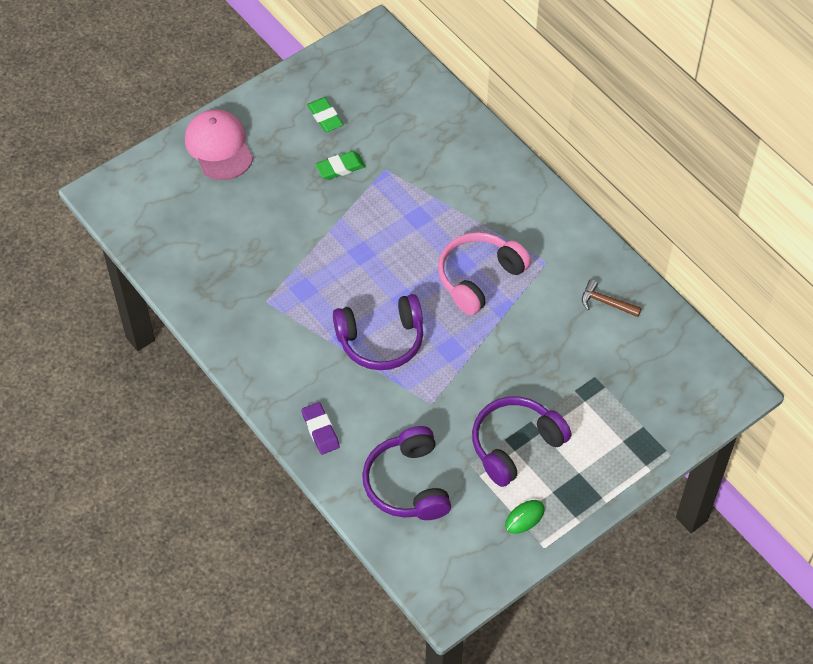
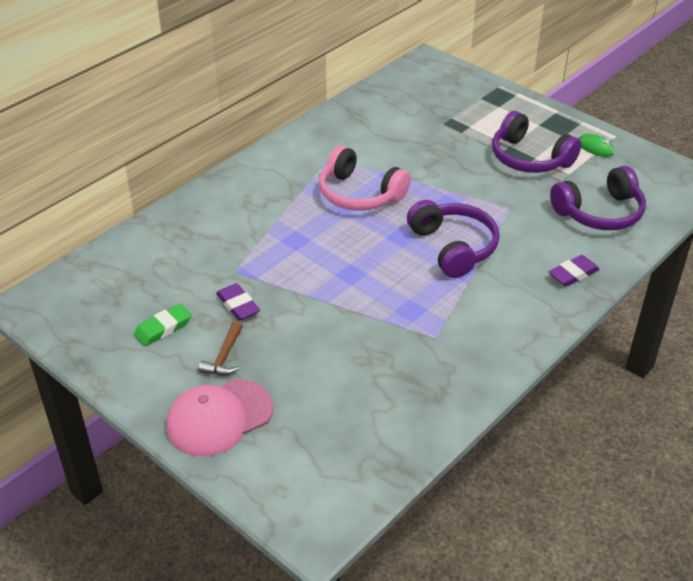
camera: 100 degrees left, 15 degrees down
green eraser [315,151,366,180] -> purple eraser [216,283,260,321]
brown hammer [582,279,642,317] -> brown hammer moved to [198,321,243,375]

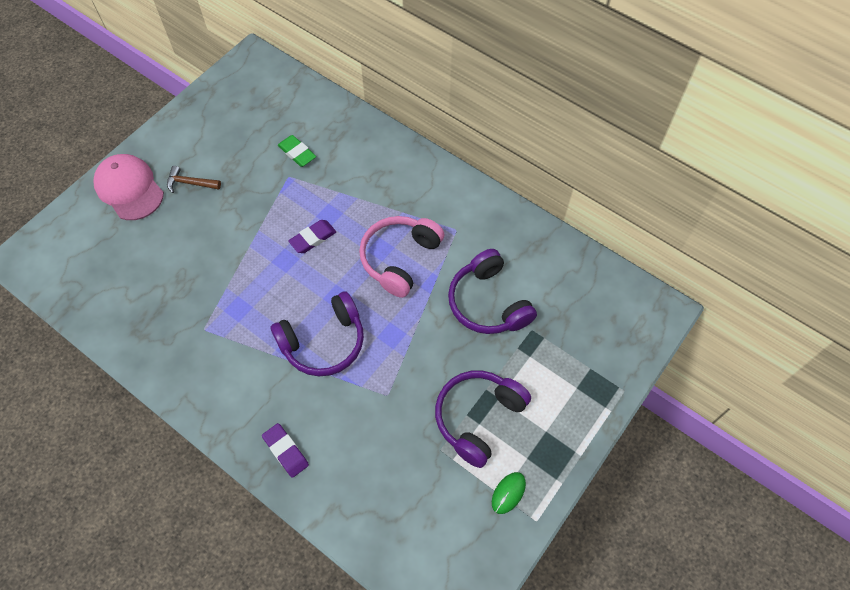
camera: 85 degrees right, 20 degrees up
green eraser [134,304,192,346] -> green eraser moved to [278,135,316,167]
purple eraser [216,283,260,321] -> purple eraser moved to [288,220,336,253]
purple headphones [550,166,646,230] -> purple headphones moved to [448,249,537,334]

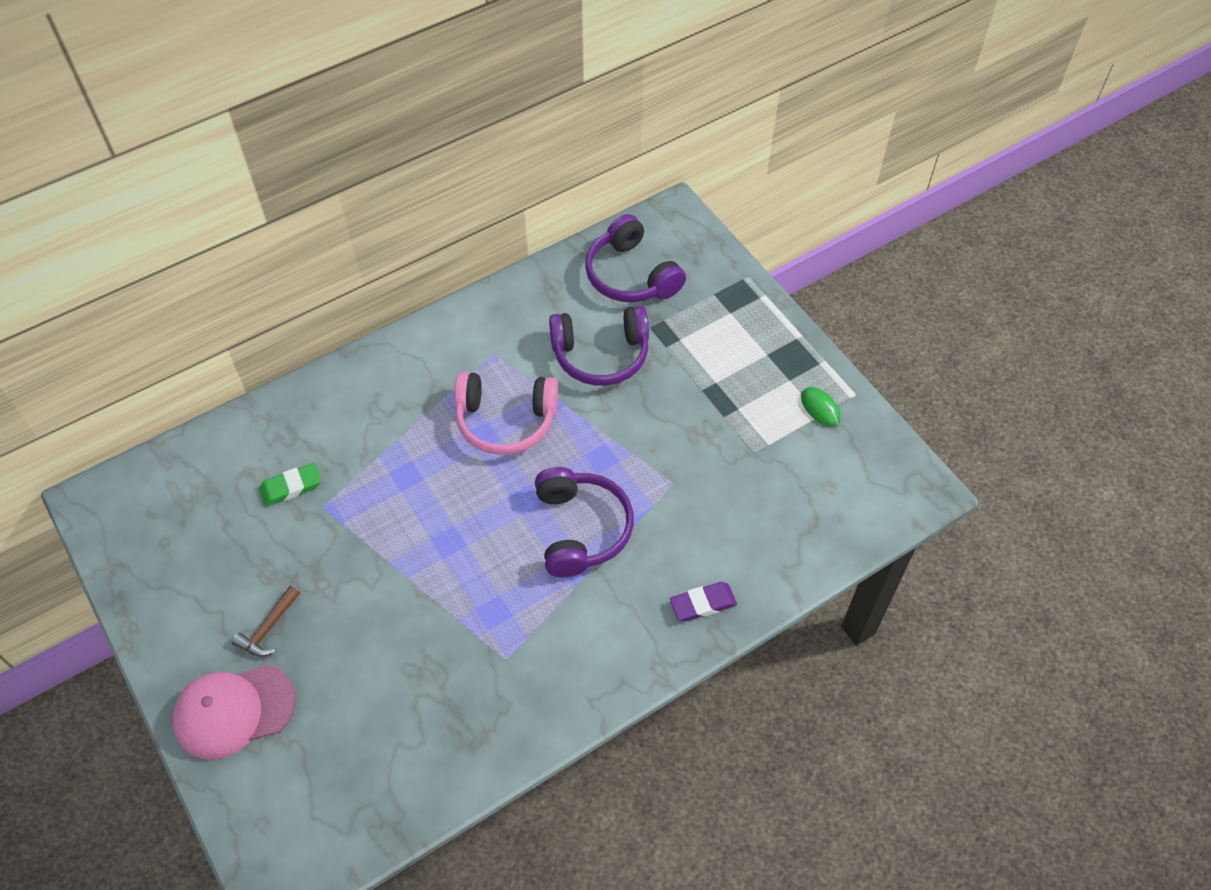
camera: 70 degrees left, 5 degrees down
purple eraser [288,220,336,253] -> none
pink headphones [359,216,445,298] -> pink headphones turned 45 degrees counterclockwise [454,372,558,455]
purple headphones [435,370,531,468] -> purple headphones moved to [585,214,686,302]

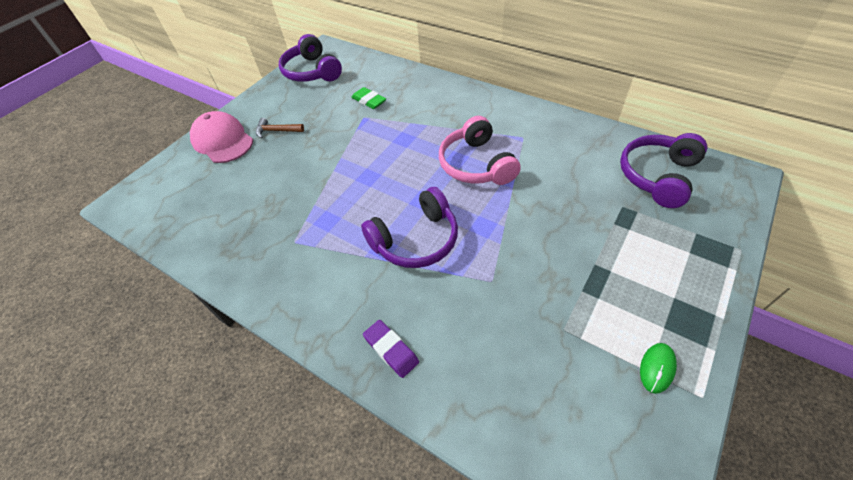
camera: 70 degrees right, 5 degrees down
purple headphones [549,306,649,386] -> purple headphones moved to [279,34,342,82]

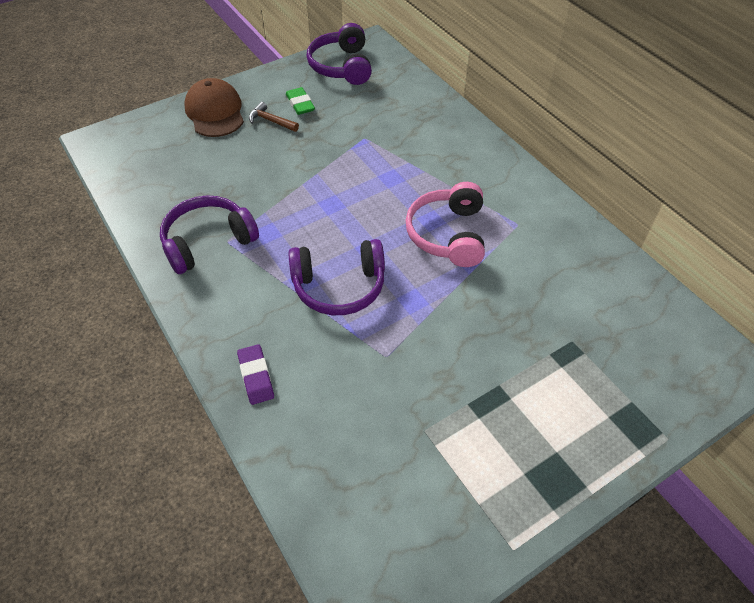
camera: 20 degrees right, 0 degrees up
pink cap [190,111,253,163] -> brown cap [184,78,244,137]
green eraser [351,87,386,109] -> green eraser moved to [286,87,315,115]
purple headphones [620,133,707,208] -> purple headphones moved to [160,196,259,274]
green mouse [640,343,677,394] -> none

